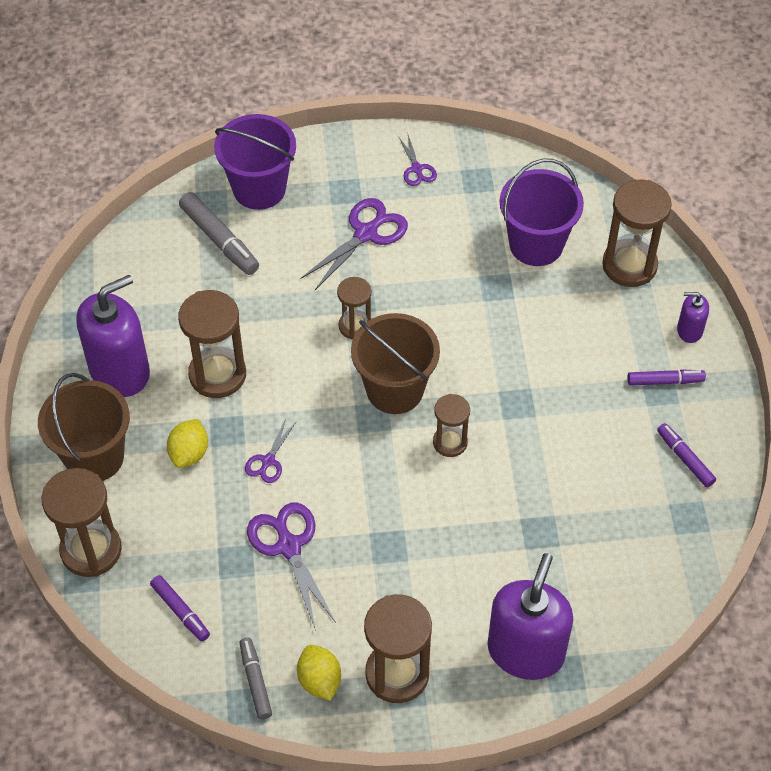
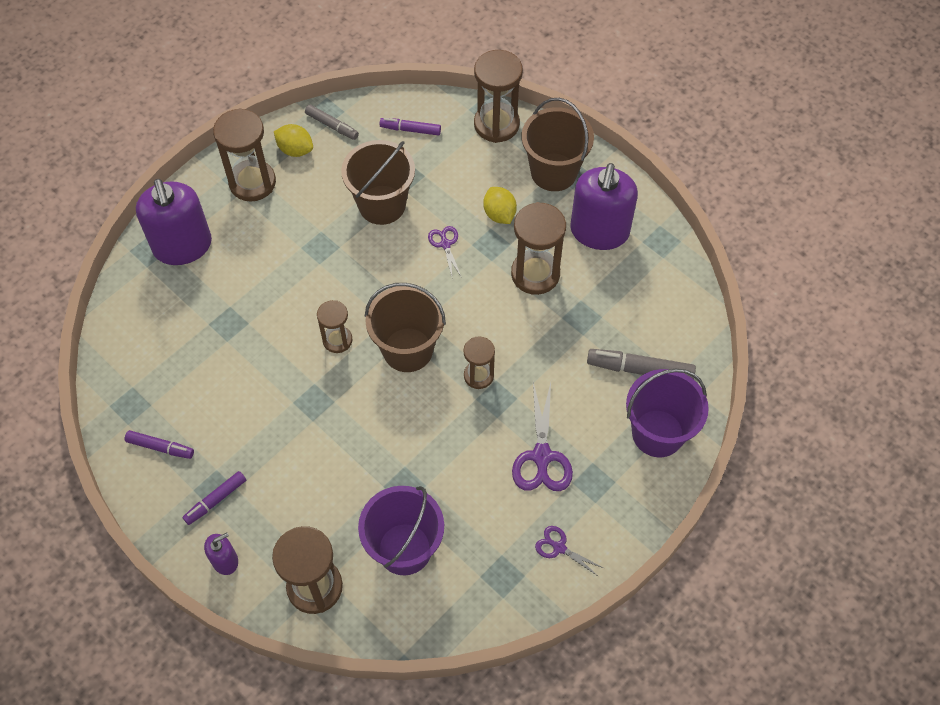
camera: 140 degrees right, 5 degrees up
purple scissors [247,503,336,631] -> brown bucket [341,140,415,225]

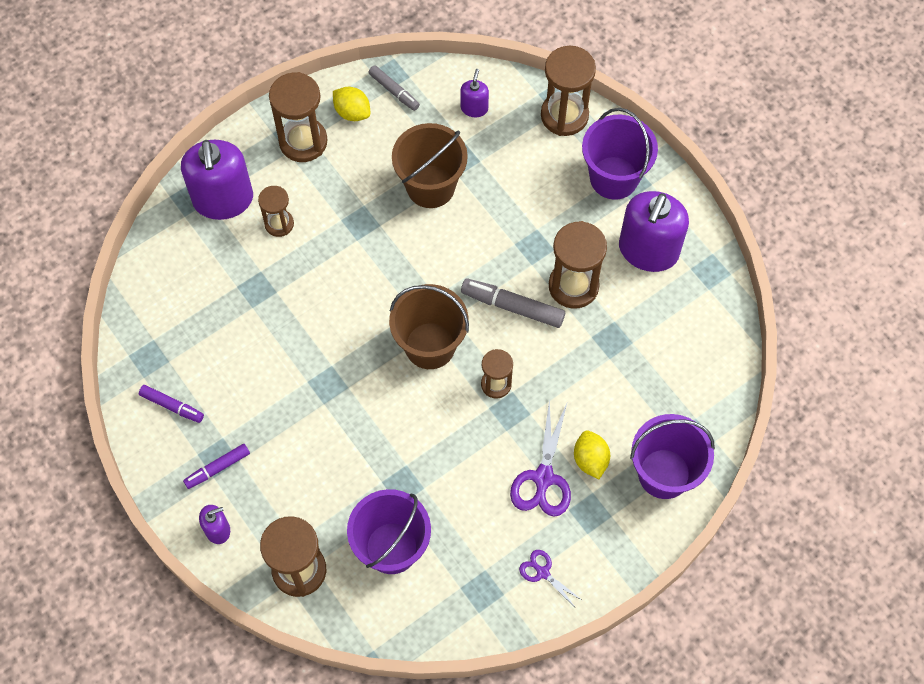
camera: 10 degrees right, 5 degrees up
brown hourglass [317,300,352,353] -> brown hourglass moved to [258,186,294,237]
purple marker [380,118,441,136] -> purple soap dispenser [461,69,489,117]
purple scissors [428,226,462,278] -> none
yellow lemon [483,187,517,224] -> yellow lemon moved to [574,430,610,479]
brown bucket [521,98,594,191] -> purple bucket [582,108,658,200]
grey marker [587,349,696,379] -> grey marker moved to [461,278,565,328]

